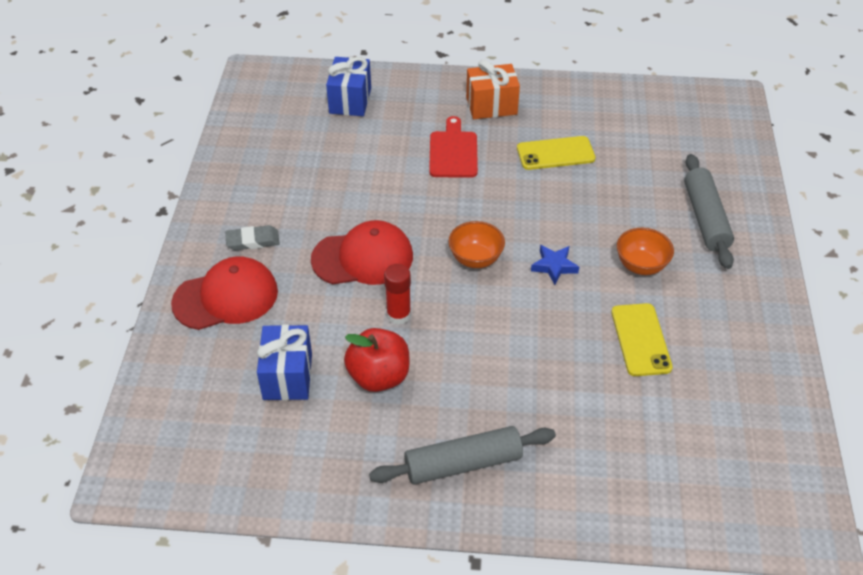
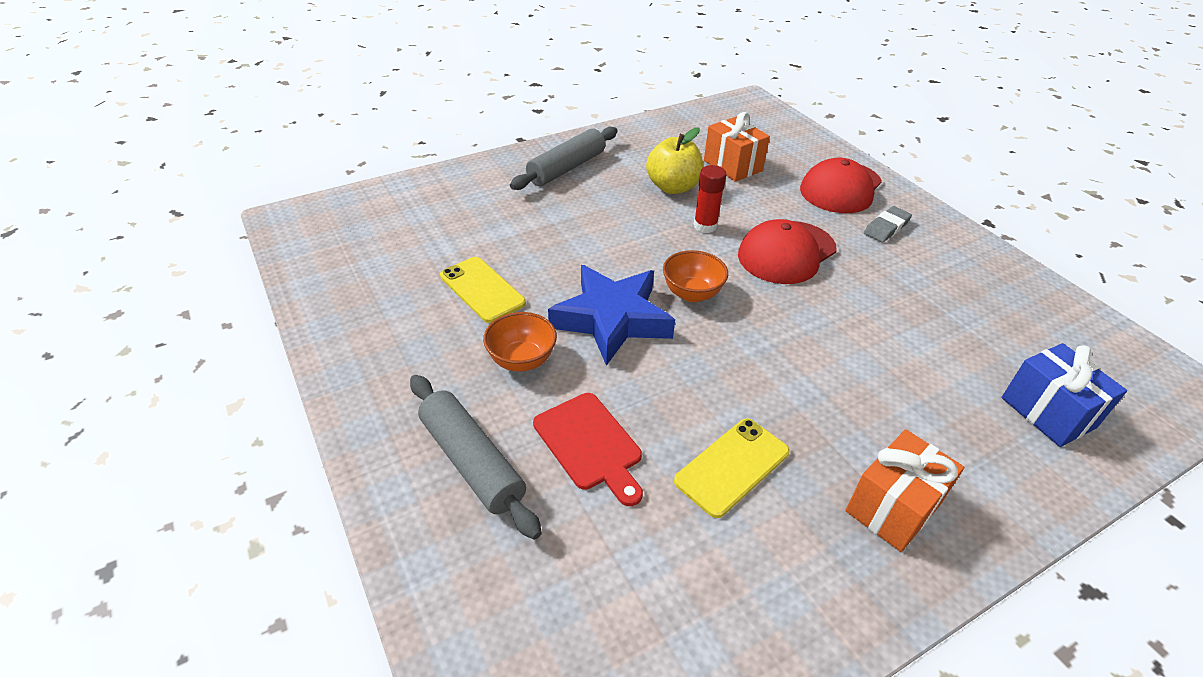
camera: 145 degrees right, 5 degrees down
blue gift [257,325,312,400] -> orange gift [704,112,770,182]
red apple [344,328,409,392] -> yellow apple [646,127,703,194]
red cutting board [429,116,478,178] -> red cutting board moved to [533,393,643,506]
blue star [531,245,579,285] -> blue star [548,265,675,366], size x2.17

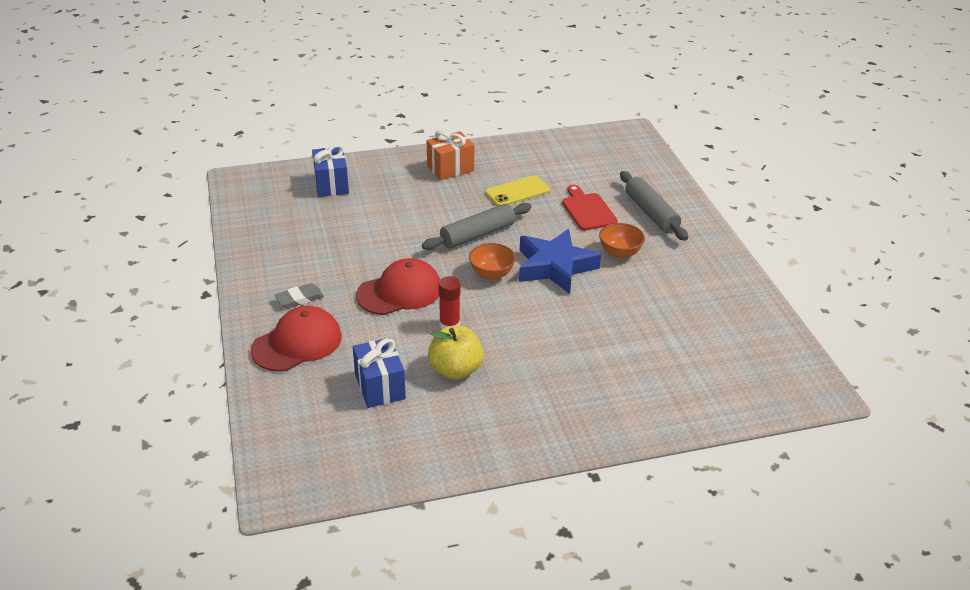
camera: 165 degrees left, 5 degrees down
yellow phone [440,257,526,323] -> none
grey rolling pin [510,127,617,190] -> grey rolling pin moved to [422,203,532,250]
orange gift [704,112,770,182] -> blue gift [353,338,406,408]

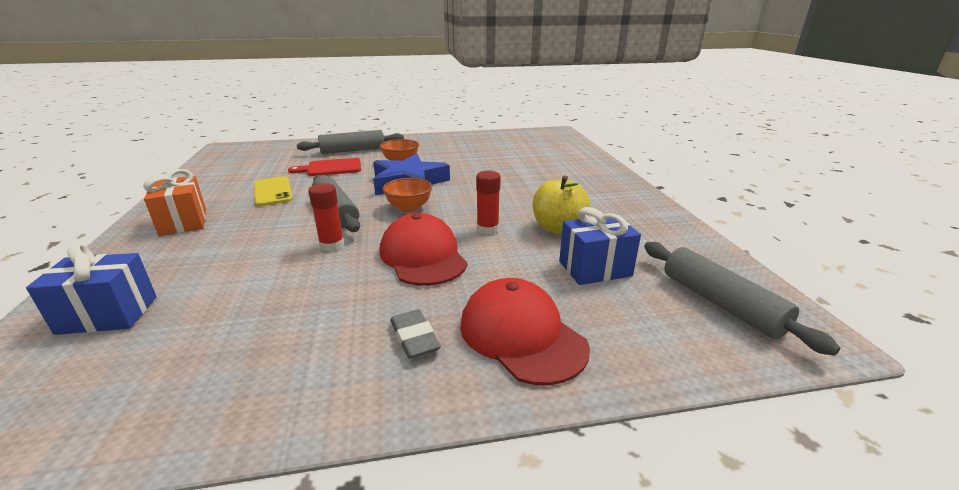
camera: 85 degrees left, 10 degrees down
none -> red glue stick [308,183,344,252]
none -> grey rolling pin [644,242,840,356]

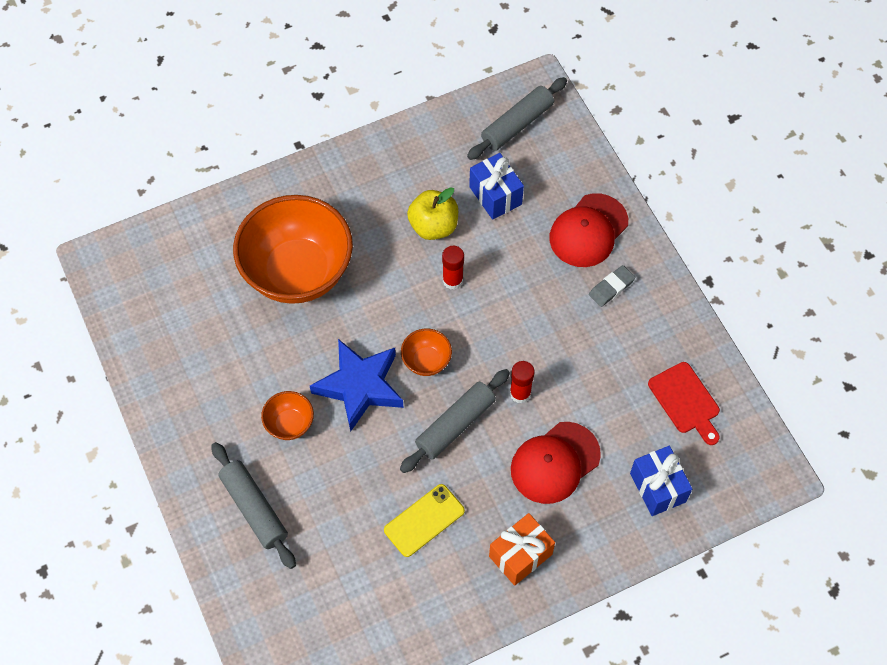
camera: 105 degrees left, 35 degrees up
red cutting board [288,158,361,176] -> red cutting board moved to [648,362,720,445]
red cap [379,213,468,286] -> red cap moved to [511,422,601,504]
none -> orange bowl [233,195,353,304]

